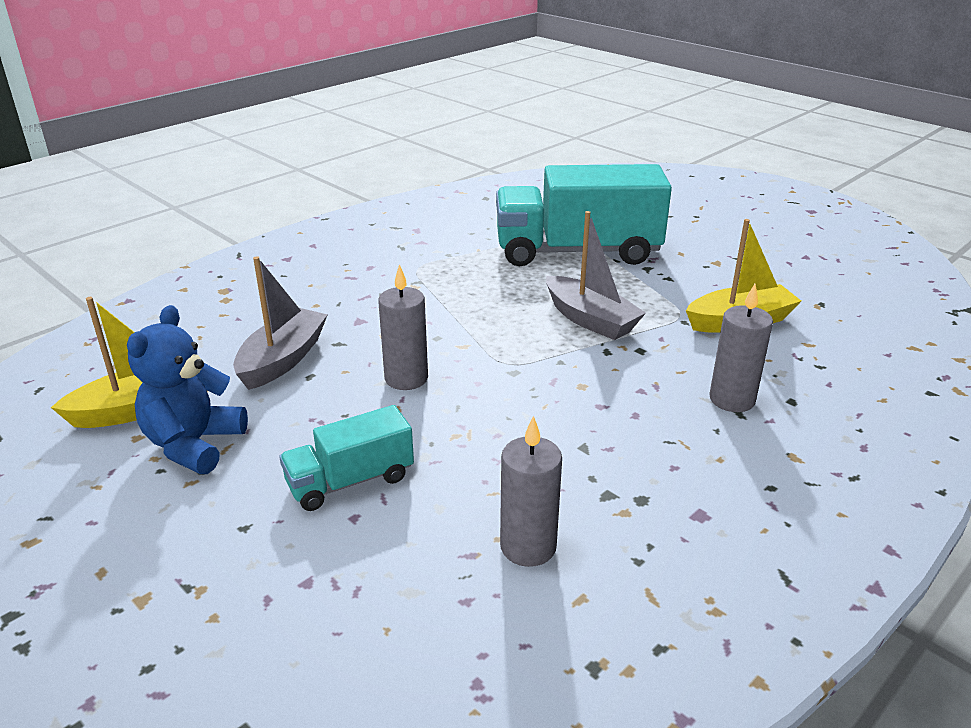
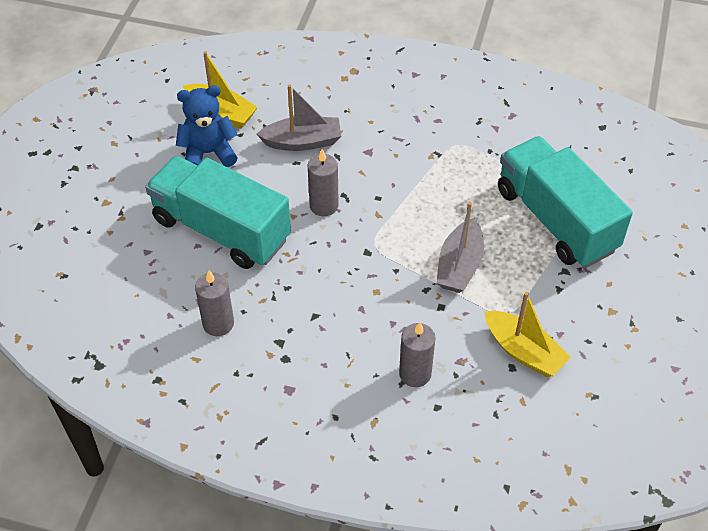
camera: 60 degrees right, 20 degrees up
turquoise truck [279,405,414,511] -> turquoise truck [145,156,291,269], size x1.97

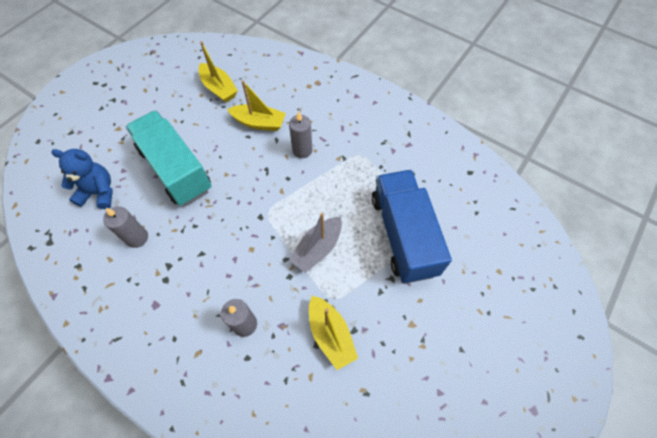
camera: 20 degrees right, 10 degrees up
blue teddy bear [176,85,238,167] -> blue teddy bear moved to [51,149,113,209]
grey boat [257,84,341,151] -> yellow boat [227,80,286,131]
grey candle [308,149,339,216] -> grey candle moved to [289,111,312,158]
turquoise truck [498,136,633,268] -> blue truck [372,170,452,283]

